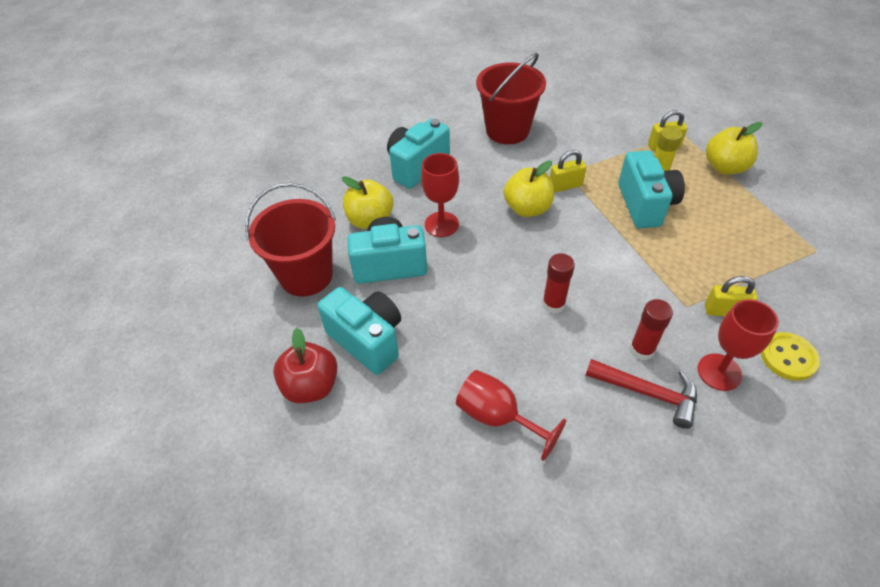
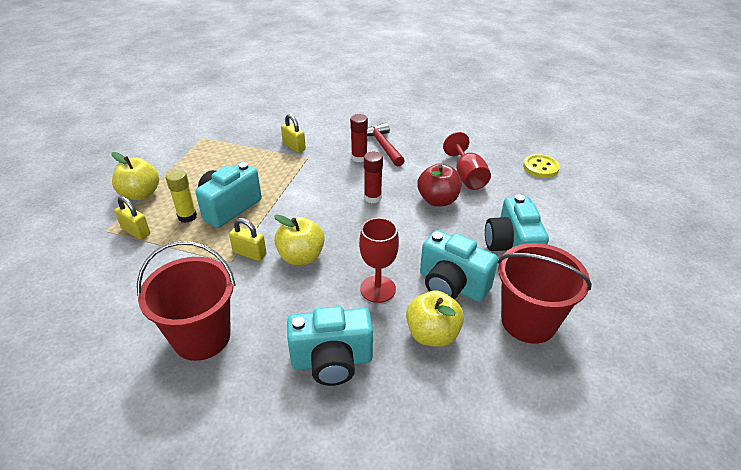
camera: 140 degrees left, 10 degrees down
red apple [273,328,338,403] -> red apple moved to [417,163,462,207]
red goblet [697,299,779,391] -> none
yellow button [761,332,820,381] -> yellow button moved to [523,154,560,178]

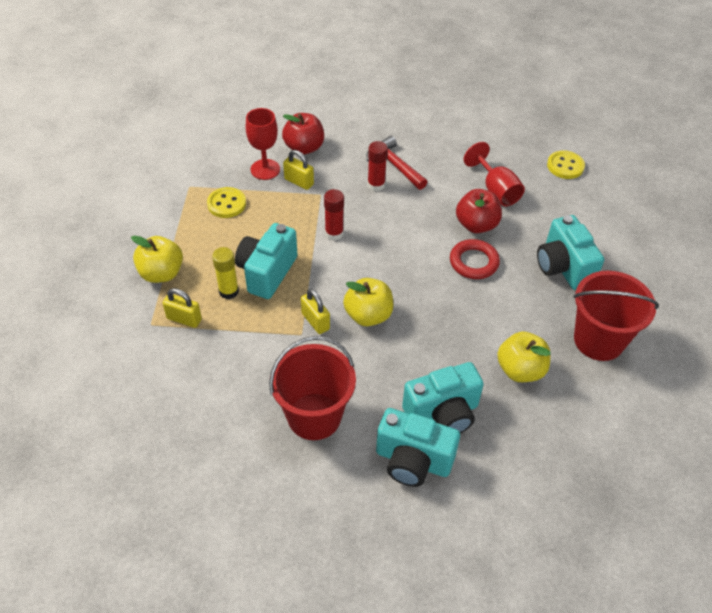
camera: 15 degrees left, 10 degrees up
yellow padlock [229,218,267,261] -> yellow padlock turned 45 degrees clockwise [301,289,330,334]
red goblet [359,218,399,303] -> red goblet moved to [246,108,280,180]
red glue stick [364,152,383,203] -> red glue stick moved to [324,189,344,240]
turquoise camera [420,230,498,302] -> turquoise camera moved to [376,408,460,487]
none -> yellow button [207,187,246,218]
none -> red apple [282,113,324,155]
none -> red ring [450,239,500,279]

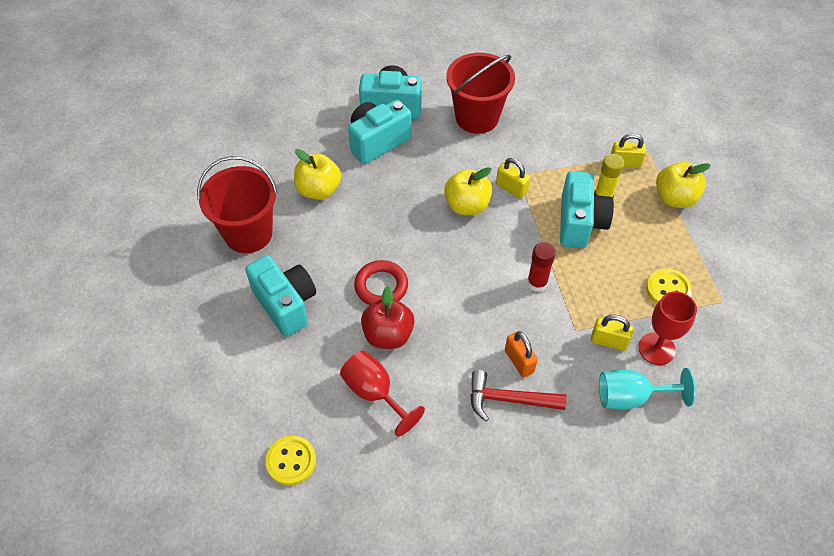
camera: 165 degrees right, 5 degrees up
red apple [282,113,324,155] -> turquoise goblet [599,368,696,409]
red hammer [367,136,427,190] -> red hammer turned 150 degrees clockwise [470,370,567,422]
red glue stick [367,141,388,191] -> orange padlock [505,331,538,377]

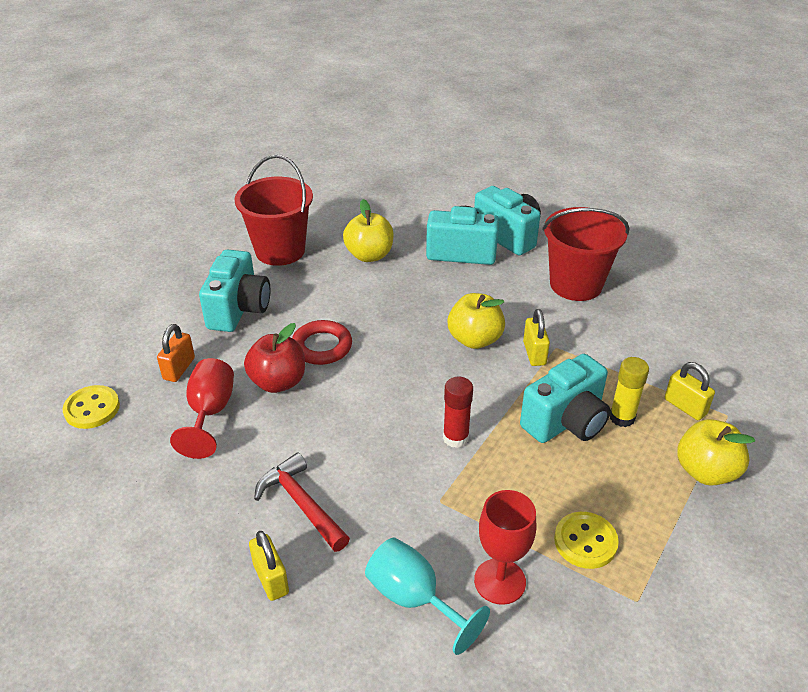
camera: 45 degrees right, 15 degrees down
orange padlock [505,331,538,377] -> orange padlock moved to [157,324,195,382]
yellow padlock [591,315,634,351] -> yellow padlock moved to [249,531,289,601]

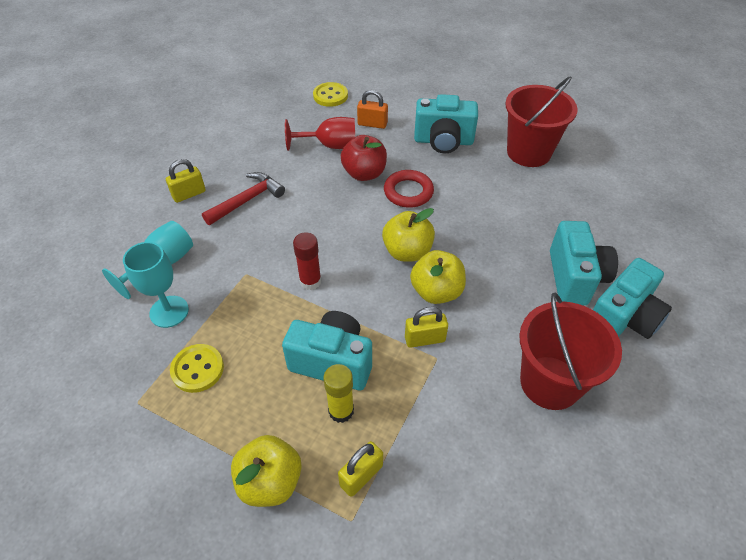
camera: 85 degrees right, 10 degrees up
yellow apple [343,199,394,262] -> yellow apple moved to [382,208,435,262]
red goblet [474,490,536,605] -> turquoise goblet [123,242,189,328]
turquoise camera [520,354,611,443] -> turquoise camera turned 150 degrees clockwise [282,311,372,390]

